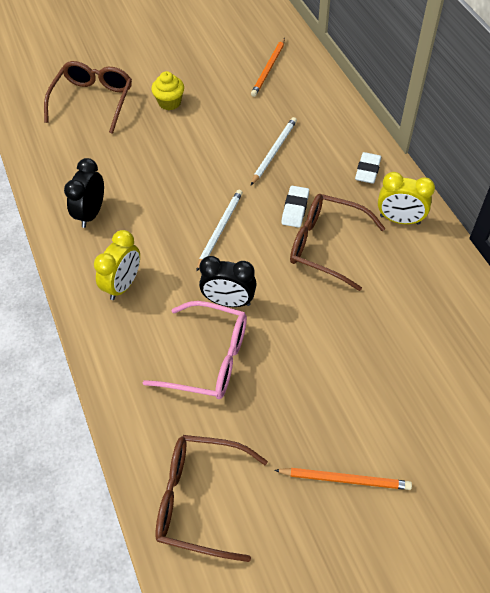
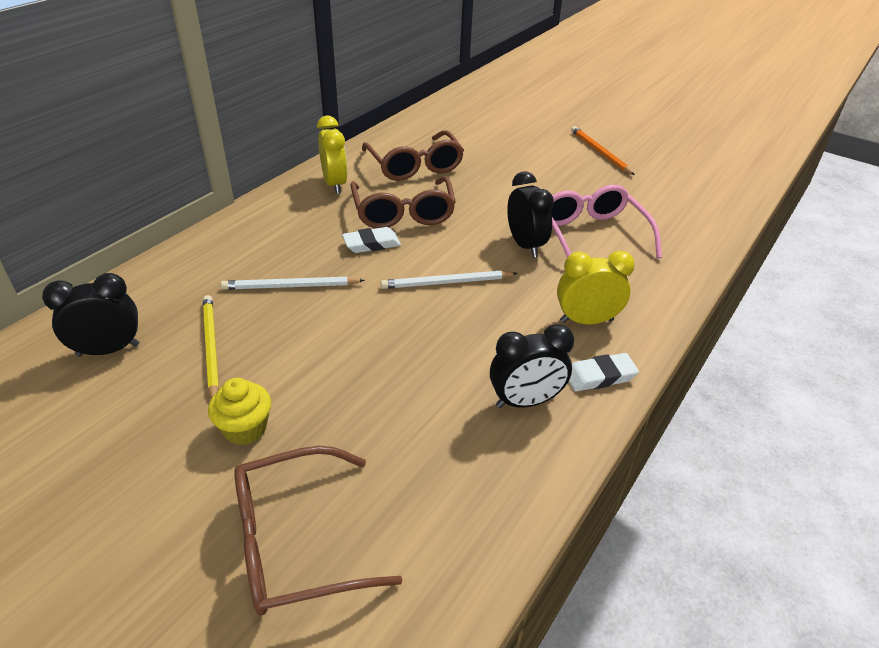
camera: 125 degrees left, 15 degrees down
brown glasses [155,435,268,562] -> brown glasses moved to [362,130,464,181]
orange pencil [251,38,285,97] -> black clock [42,273,139,357]
white eraser [355,152,381,184] -> white eraser moved to [569,353,639,392]
none -> yellow pencil [203,295,219,398]

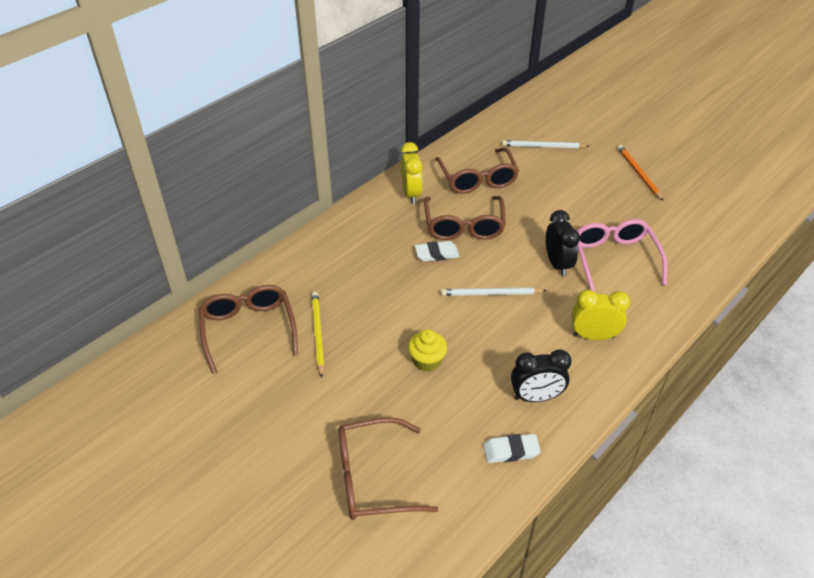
camera: 10 degrees right, 5 degrees up
black clock [42,273,139,357] -> brown glasses [199,285,298,374]
yellow cupcake [208,378,271,445] -> yellow cupcake moved to [408,329,447,371]
white pencil [221,276,365,290] -> white pencil moved to [502,140,589,148]
white eraser [569,353,639,392] -> white eraser moved to [483,434,541,463]

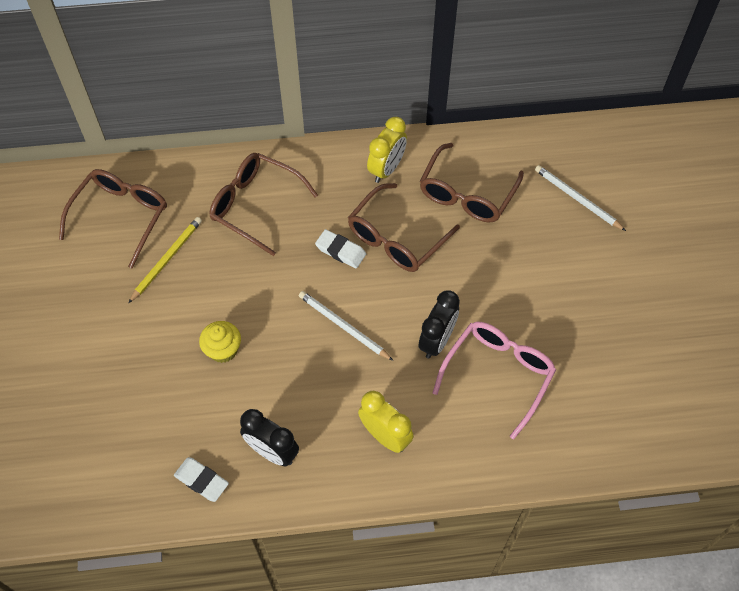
camera: 40 degrees right, 15 degrees up
brown glasses [338,417,438,520] -> brown glasses moved to [210,153,318,256]
orange pencil [618,145,663,201] -> none

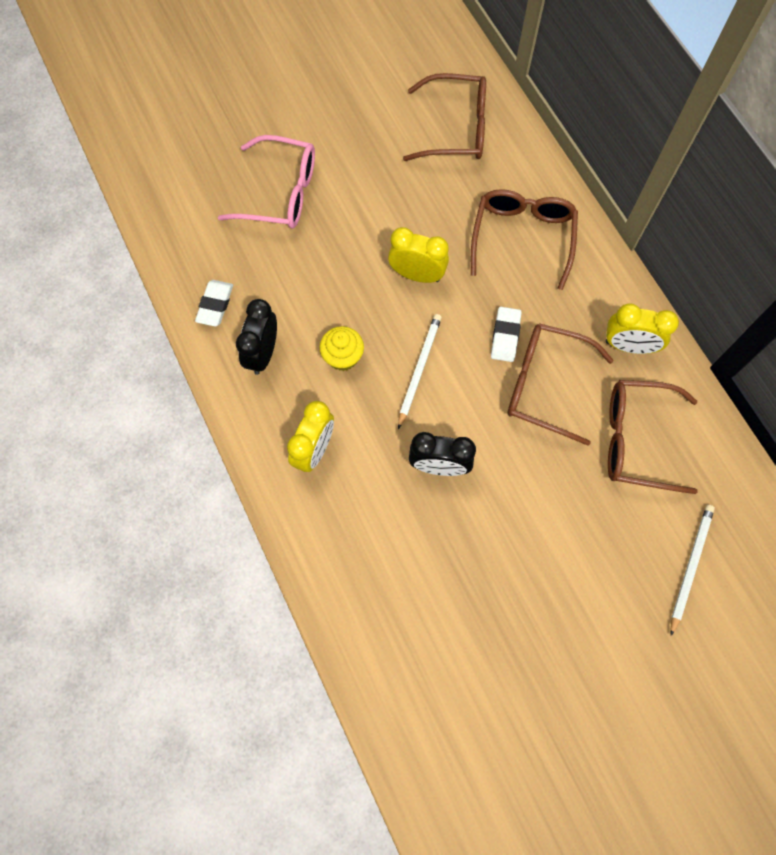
camera: 70 degrees right, 10 degrees up
yellow pencil [128,217,202,303] -> none
yellow cupcake [199,321,241,363] -> yellow cupcake moved to [319,326,364,371]
pink glasses [433,322,556,439] -> pink glasses moved to [218,135,315,229]
none -> yellow clock [388,227,449,283]

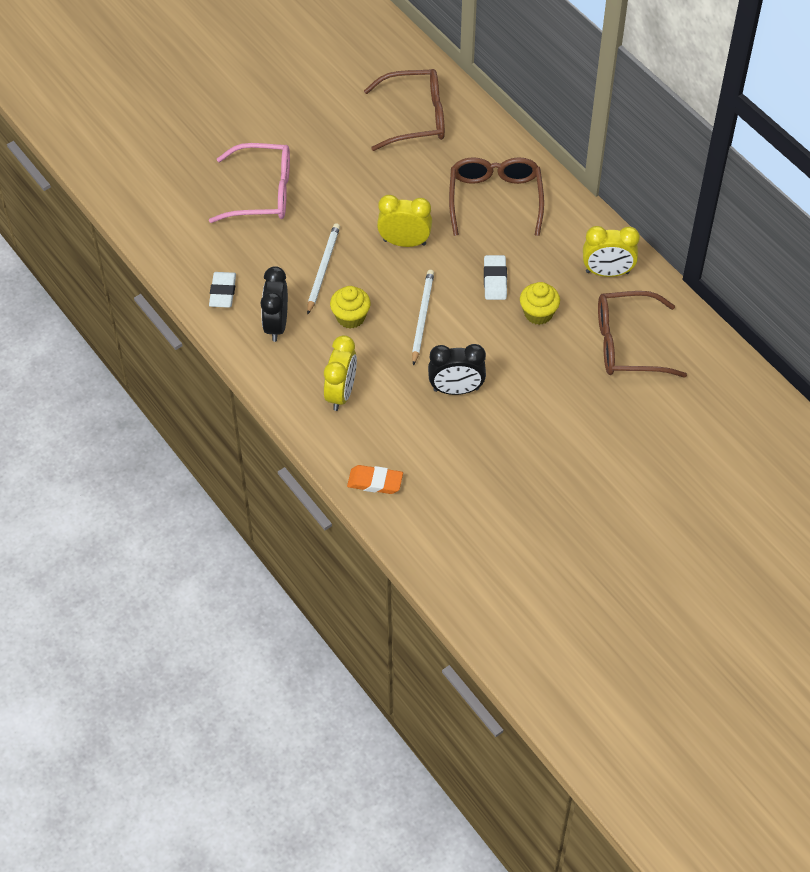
camera: 10 degrees left, 15 degrees down
brown glasses [507,323,613,446] -> yellow cupcake [520,282,560,325]
white pencil [670,505,715,636] -> white pencil moved to [307,223,340,315]
none -> orange eraser [347,465,403,494]

